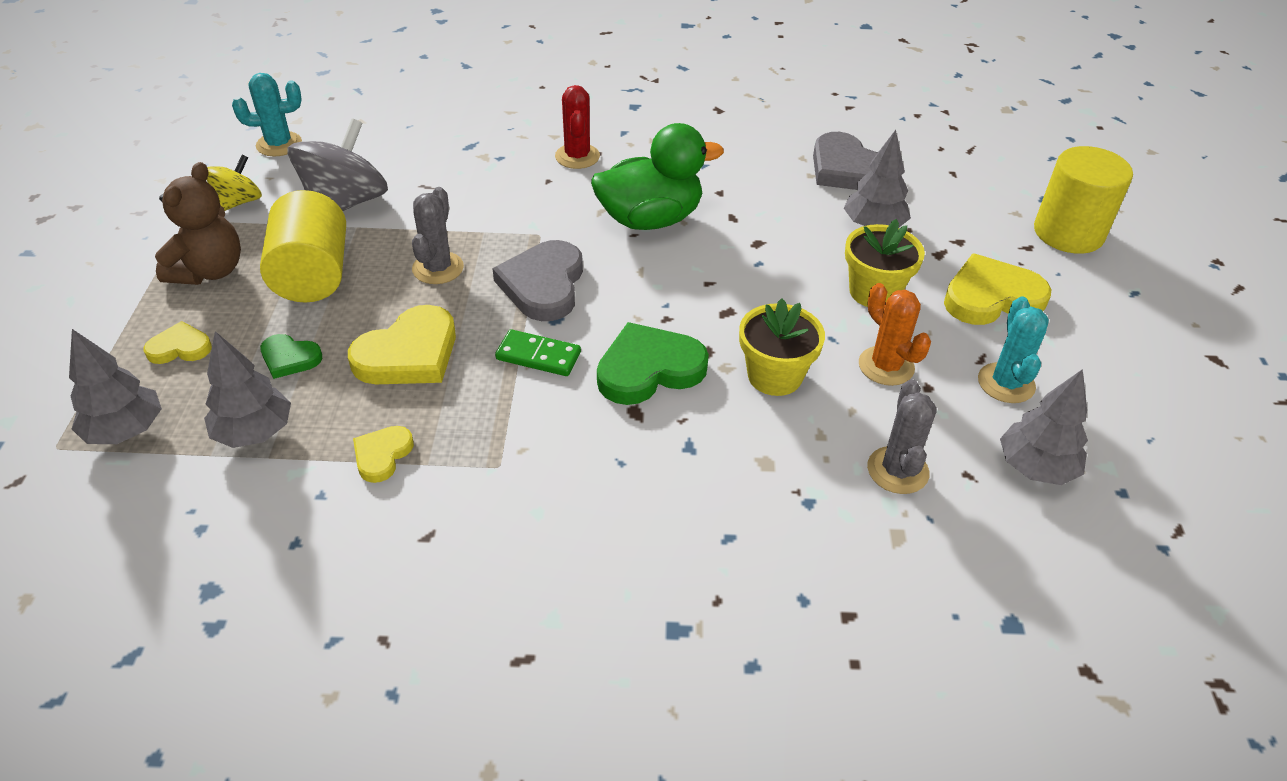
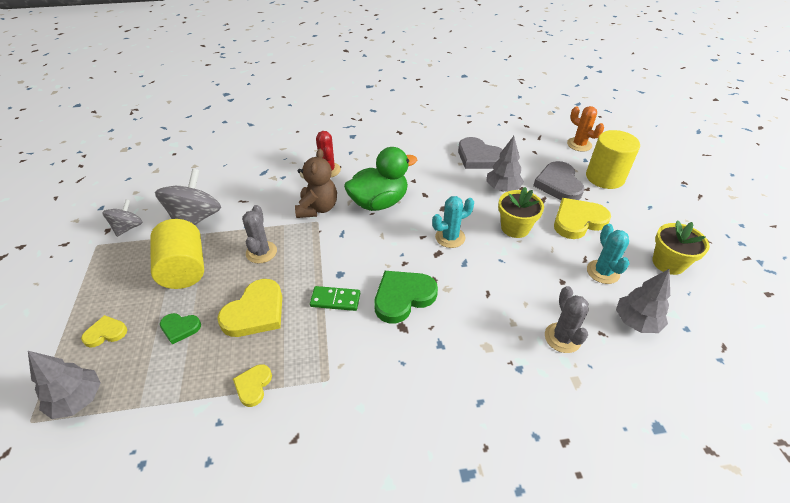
camera: 10 degrees left, 0 degrees up
brown teddy bear [155,162,241,285] -> brown teddy bear moved to [295,148,337,218]
grey tree [204,331,291,448] -> none
yellow spinning top [207,155,262,211] -> grey spinning top [102,199,143,237]
turquoise cactus [232,73,302,157] -> turquoise cactus moved to [432,196,474,248]
grey heart [492,240,583,321] -> grey heart moved to [533,161,584,200]
yellow flower pot [739,298,825,396] -> yellow flower pot moved to [652,220,710,275]
orange cactus [859,283,931,386] -> orange cactus moved to [567,106,604,152]

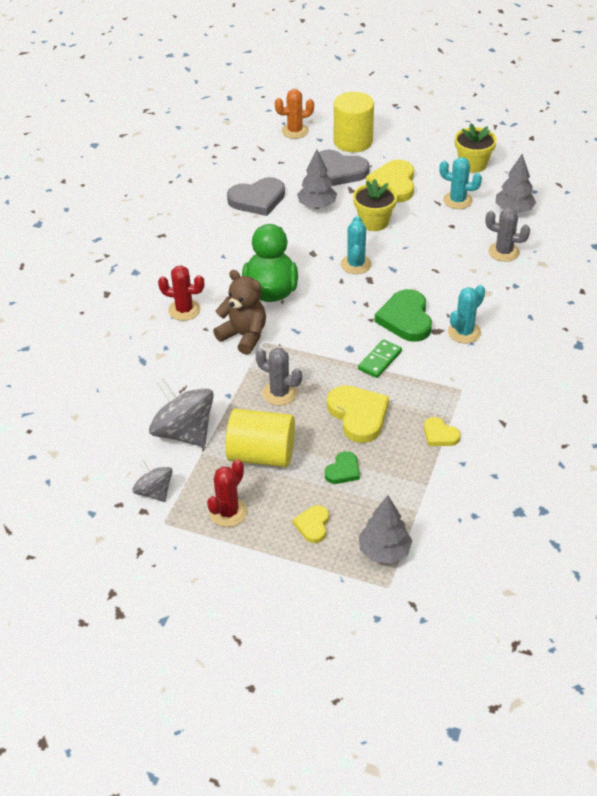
camera: 60 degrees left, 0 degrees up
none -> red cactus [207,460,247,527]
none -> turquoise cactus [448,285,485,344]

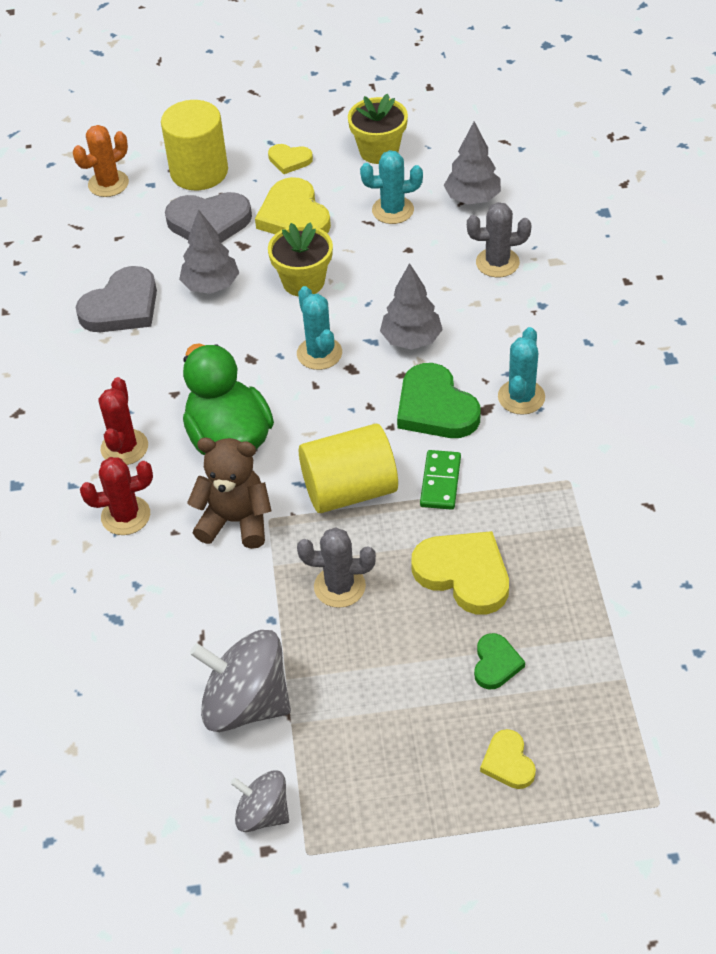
camera: 25 degrees left, 5 degrees up
red cactus [207,460,247,527] -> red cactus moved to [98,377,148,465]
yellow cylinder [225,409,295,467] -> yellow cylinder moved to [299,424,398,513]
grey tree [359,495,412,564] -> grey tree moved to [380,263,443,350]
yellow heart [424,417,461,446] -> yellow heart moved to [268,144,313,174]

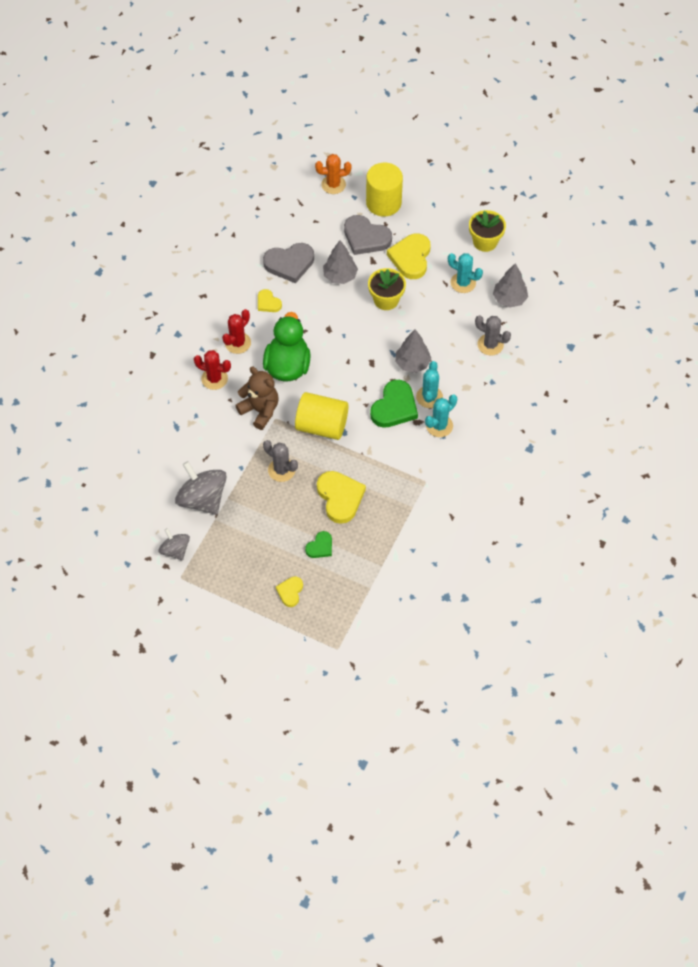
camera: 30 degrees right, 10 degrees up
yellow heart [268,144,313,174] -> yellow heart moved to [258,289,282,312]
turquoise cactus [297,286,342,370] -> turquoise cactus moved to [416,361,443,408]
green heart [397,363,481,438] -> green heart turned 150 degrees counterclockwise [370,380,418,428]
green domino [420,450,461,510] -> none

